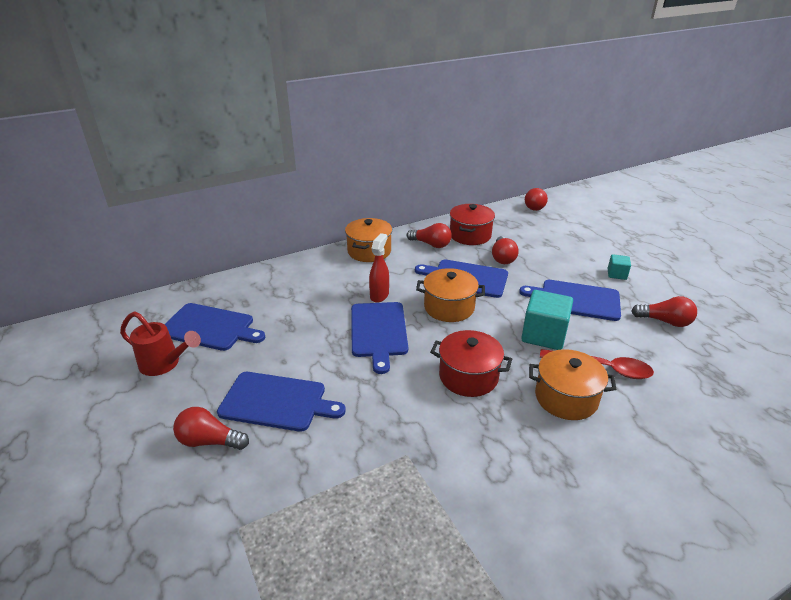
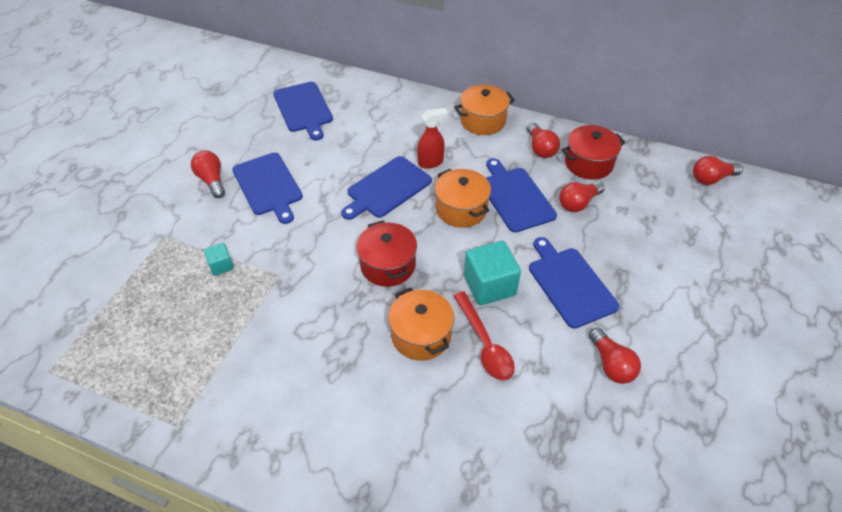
camera: 50 degrees right, 15 degrees up
red watering can [120,311,201,376] -> none
turquoise cube [608,254,631,280] -> turquoise cube moved to [204,243,234,276]

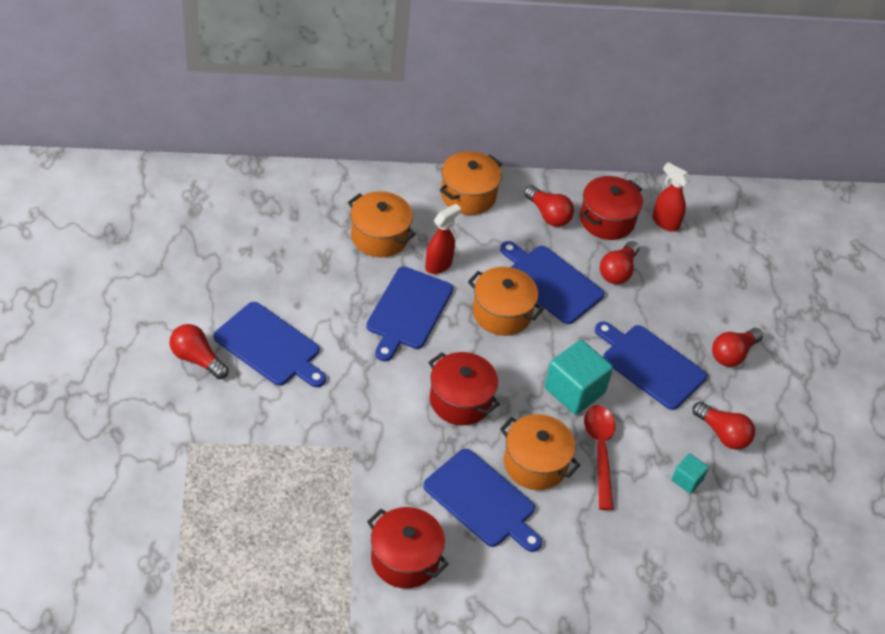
camera: 30 degrees left, 0 degrees up
turquoise cube [204,243,234,276] -> turquoise cube moved to [671,453,709,494]
blue cutting board [273,82,333,141] -> blue cutting board moved to [423,448,542,552]
red spoon [453,291,515,381] -> red spoon turned 135 degrees counterclockwise [584,405,615,510]
red light bulb [693,156,743,185] -> red light bulb moved to [712,328,763,367]
none -> orange pot [348,191,416,257]
none -> red pot [367,507,449,589]
none -> red spray bottle [652,162,691,231]

